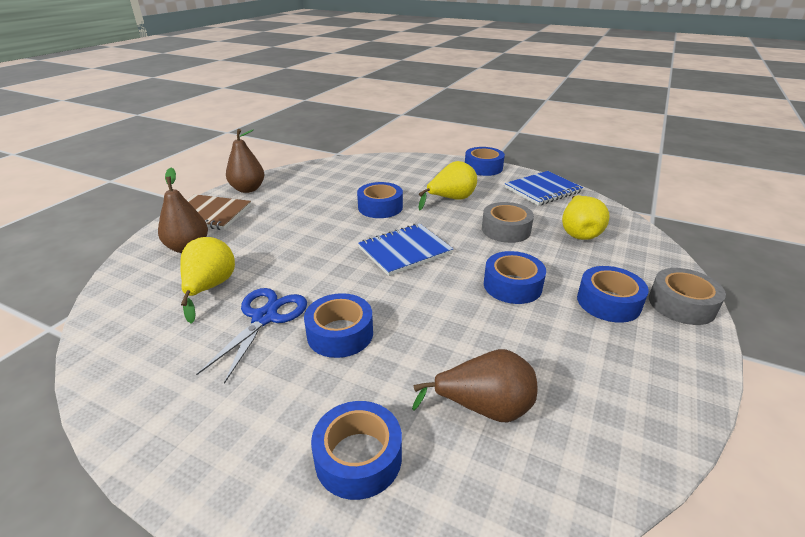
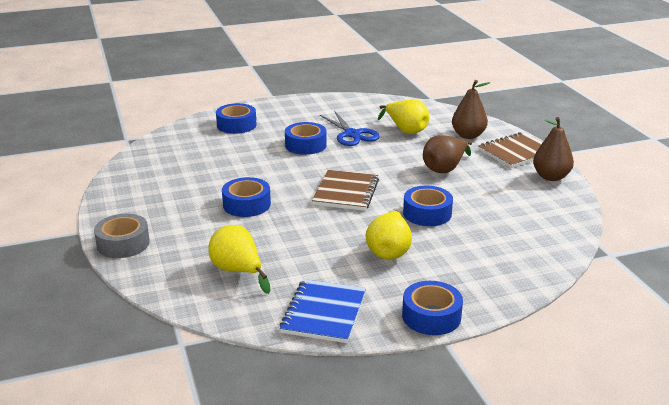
camera: 135 degrees right, 5 degrees down
blue notebook [358,223,453,276] -> brown notebook [312,170,379,211]
brown pear [412,349,537,422] -> brown pear moved to [423,135,472,173]
grey tape [482,202,534,243] -> none
blue tape [577,266,649,323] -> none

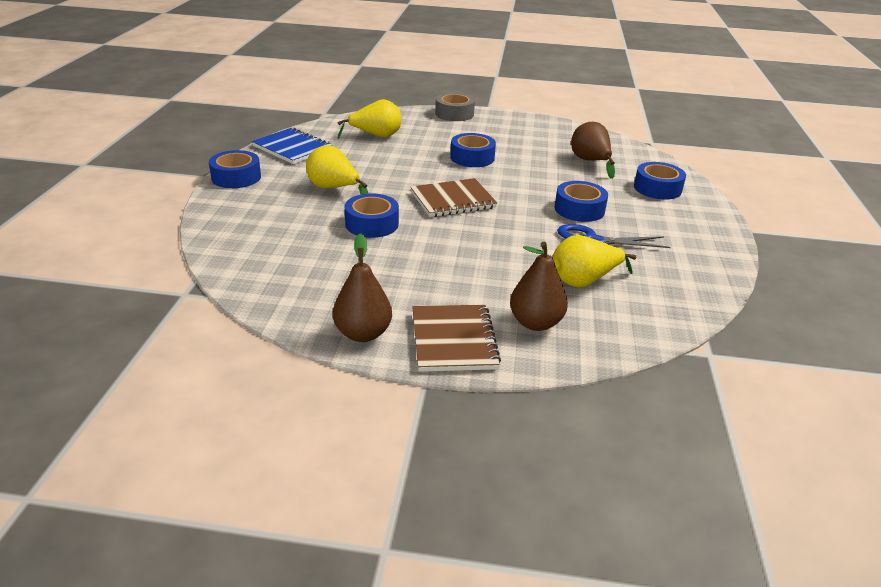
camera: 115 degrees right, 5 degrees up
brown notebook [312,170,379,211] -> brown notebook turned 60 degrees counterclockwise [410,178,497,217]
brown pear [423,135,472,173] -> brown pear moved to [571,122,615,179]

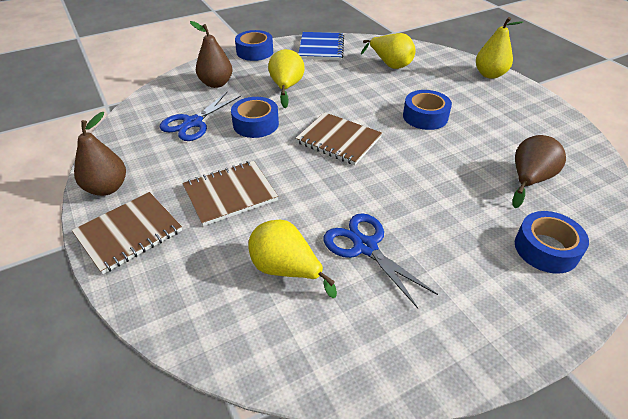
camera: 55 degrees right, 10 degrees up
grey tape [435,93,475,121] -> yellow pear [476,17,524,79]
brown pear [510,242,568,331] -> brown pear moved to [190,21,233,88]
blue tape [555,181,608,222] -> none
none -> blue scissors [160,92,241,141]
none -> brown notebook [182,161,278,226]

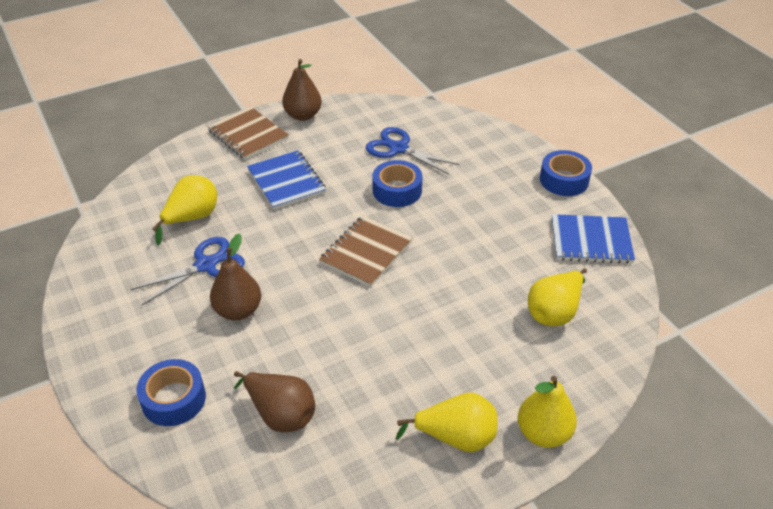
camera: 90 degrees right, 0 degrees up
brown notebook [182,161,278,226] -> blue notebook [247,150,326,210]
brown pear [190,21,233,88] -> brown pear moved to [210,233,261,321]
yellow pear [268,49,305,108] -> yellow pear moved to [396,393,497,452]
blue tape [403,90,452,130] -> none

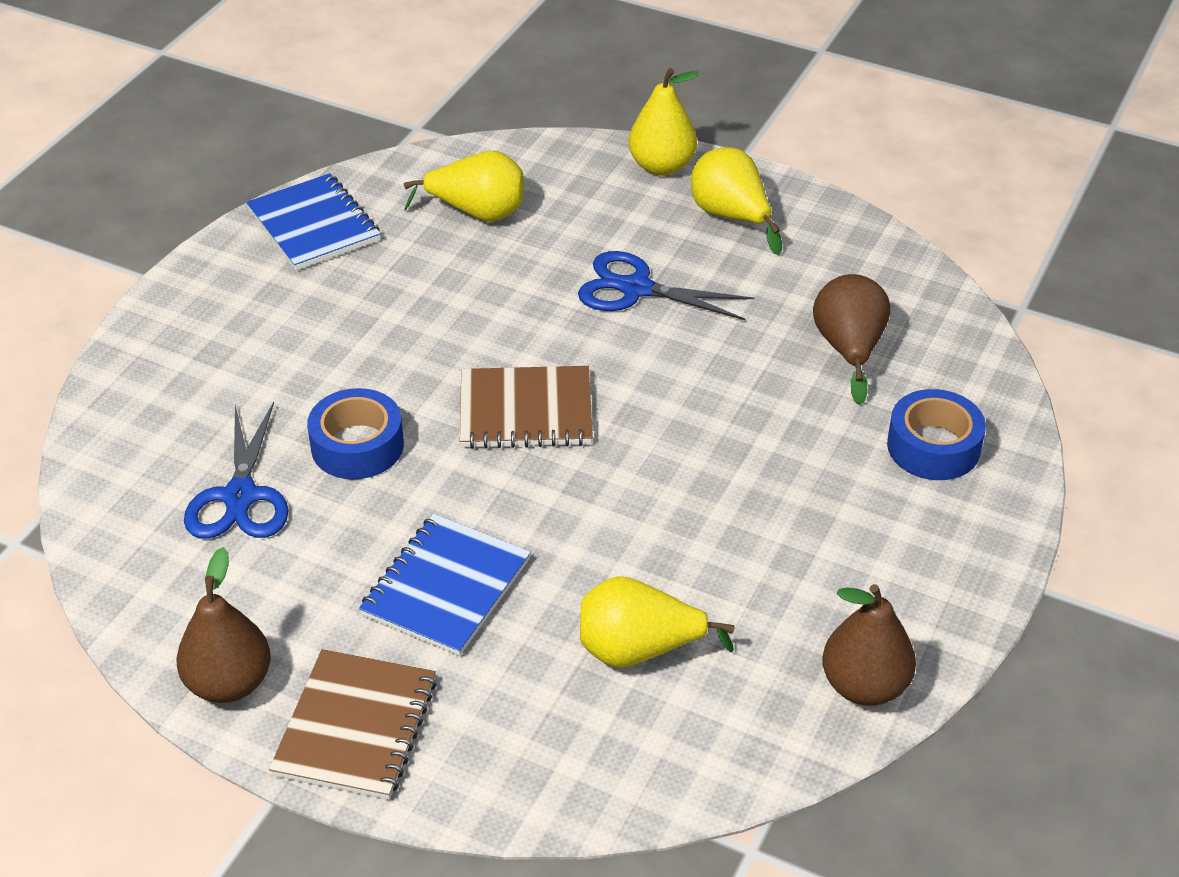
camera: 125 degrees left, 0 degrees up
blue scissors [131,237,245,305] -> blue scissors moved to [578,251,754,320]
brown pear [210,233,261,321] -> brown pear moved to [822,584,916,706]
blue tape [540,150,592,196] -> none

